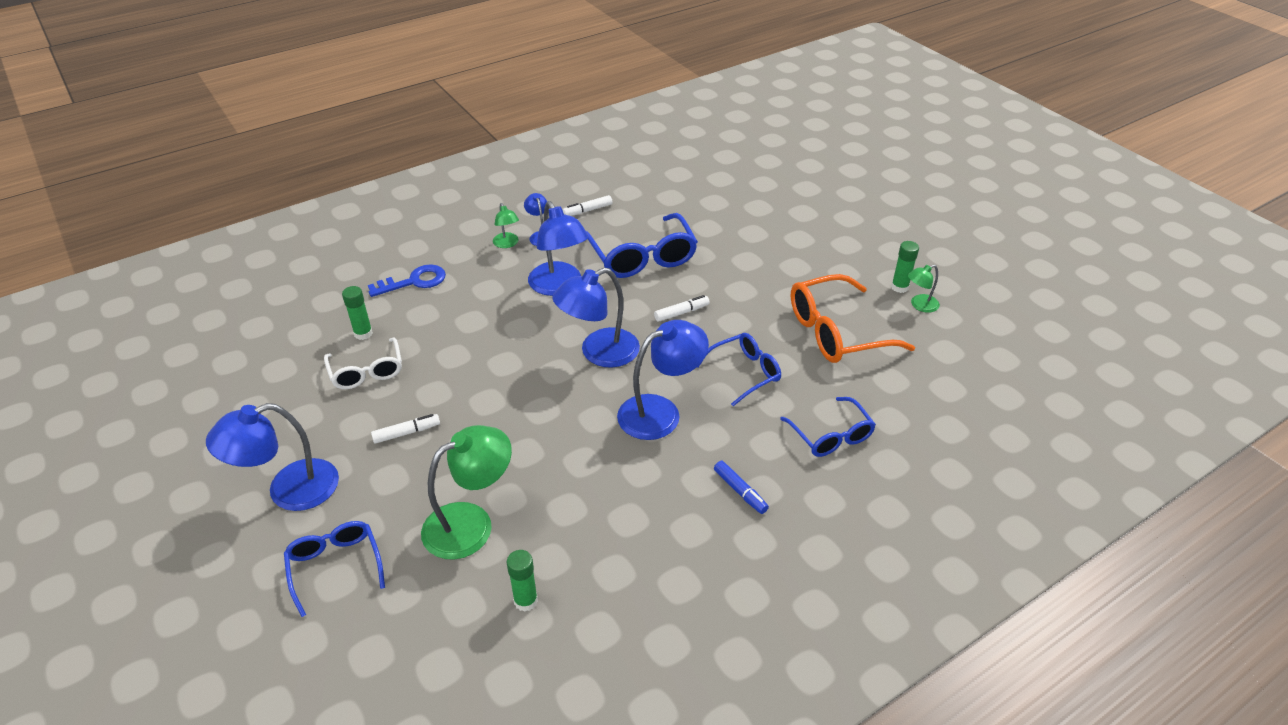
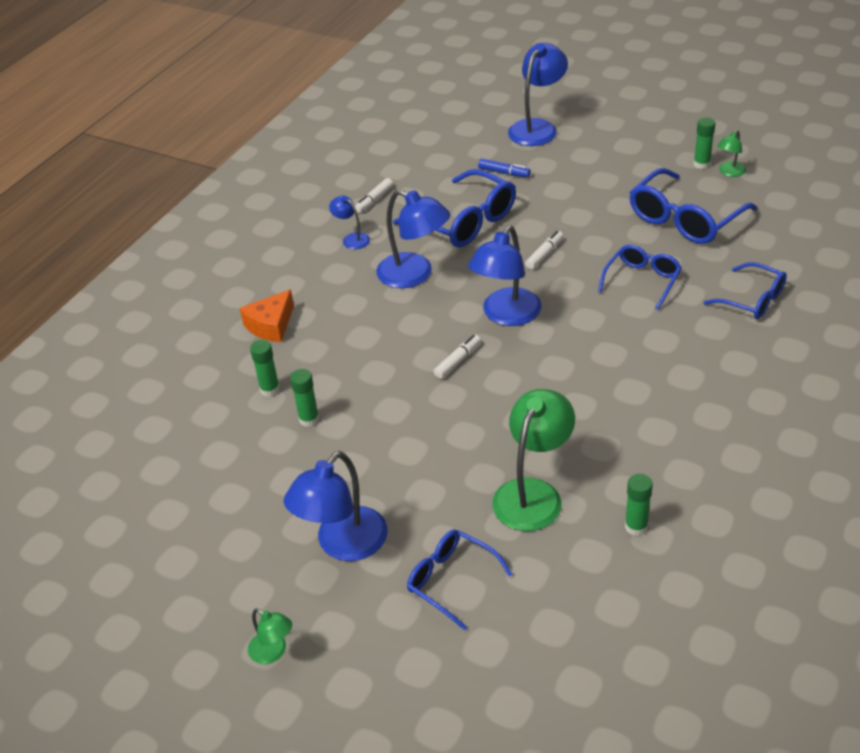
camera: 25 degrees left, 0 degrees up
white glasses [324,337,402,389] -> green glue stick [290,369,319,427]
blue key [368,264,446,297] -> orange cheese [240,289,294,342]
white marker [371,414,440,444] -> white marker moved to [433,335,481,379]
green lamp [493,203,519,248] -> green lamp moved to [248,608,292,664]
blue lamp [617,320,709,440] -> blue lamp moved to [508,43,568,146]
blue marker [714,461,769,514] -> blue marker moved to [478,159,531,177]
orange glasses [791,274,915,363] -> blue glasses [629,168,757,244]

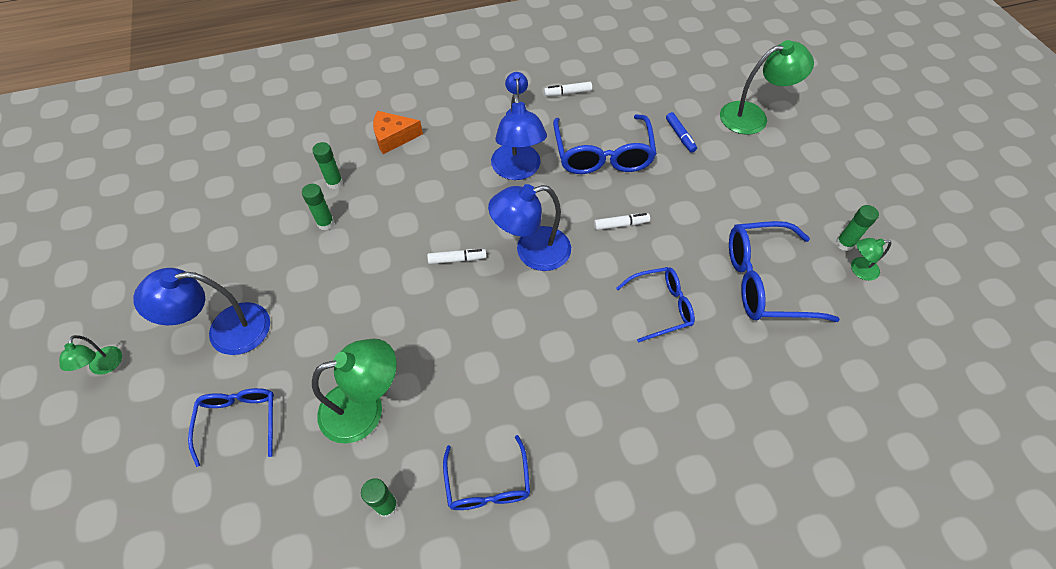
camera: 40 degrees right, 15 degrees up
blue lamp [508,43,568,146] -> green lamp [720,40,814,135]
blue glasses [703,262,787,319] -> blue glasses moved to [443,435,530,510]

